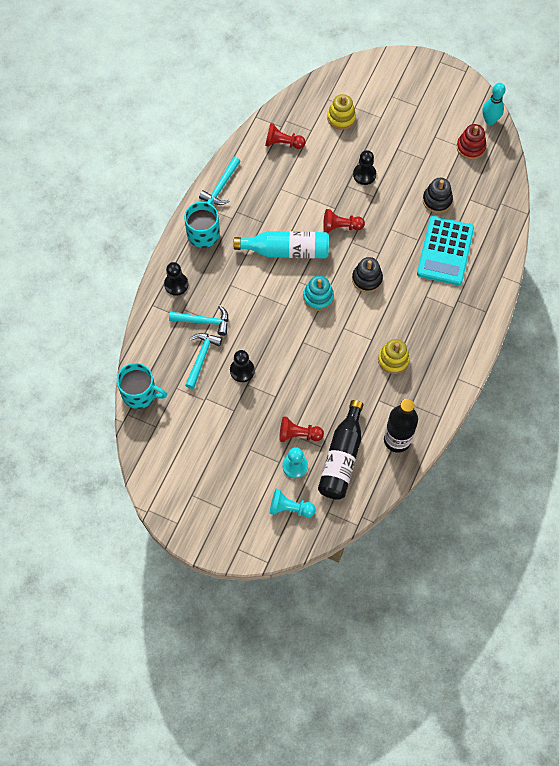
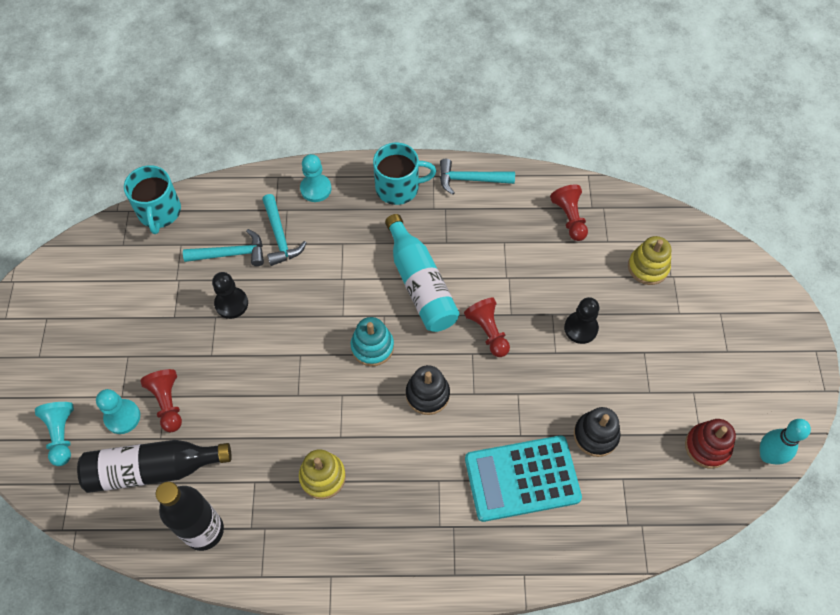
camera: 65 degrees right, 5 degrees down
black pawn [164,262,188,296] -> turquoise pawn [300,154,331,202]

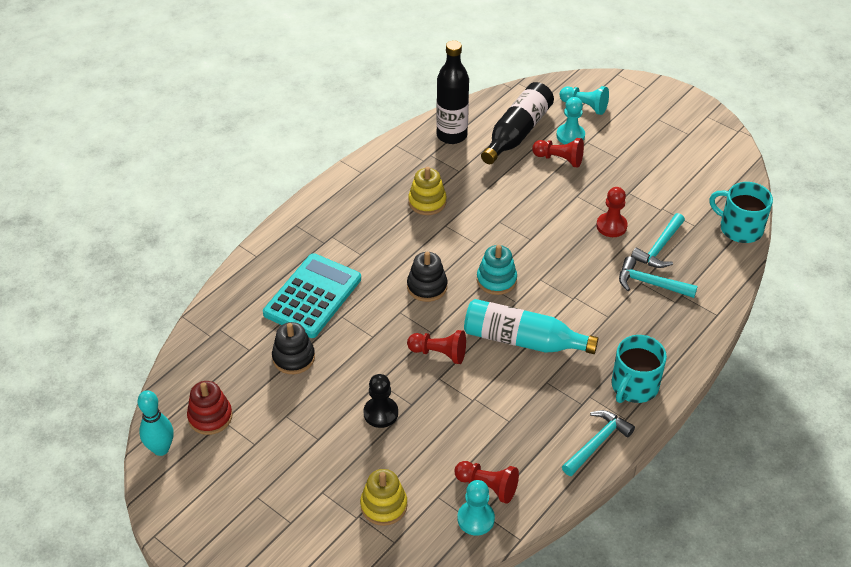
camera: 130 degrees right, 15 degrees down
black pawn [212,272,248,319] -> red pawn [596,187,628,237]
turquoise pawn [300,154,331,202] -> turquoise pawn moved to [457,480,495,536]

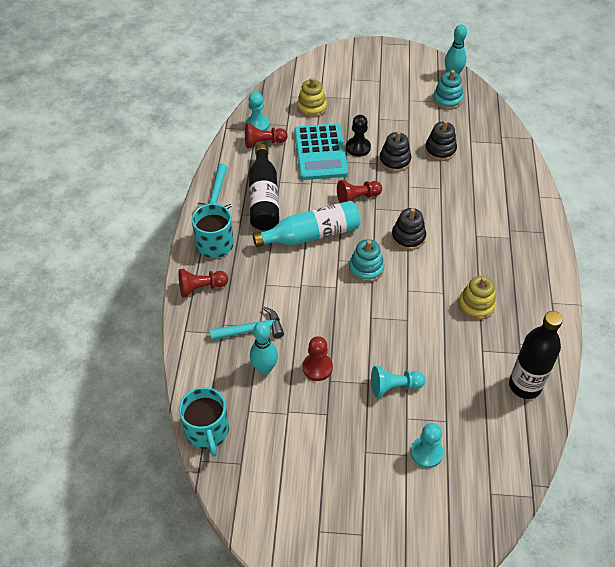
camera: 145 degrees right, 5 degrees up
red stacking toy [187,381,232,435] -> turquoise stacking toy [433,70,463,110]
turquoise calculator [263,253,361,338] -> turquoise calculator moved to [294,124,348,180]
black bottle [481,82,554,164] -> black bottle moved to [249,144,279,230]
red pawn [532,138,584,168] -> red pawn moved to [179,269,228,297]
turquoise pawn [560,86,609,115] -> turquoise pawn moved to [371,366,425,397]
turquoise hammer [631,213,685,268] -> turquoise bowling pin [250,322,278,374]
turquoise mug [709,182,773,243] -> turquoise mug turned 75 degrees clockwise [179,387,229,457]
none -> black stacking toy [379,131,411,172]

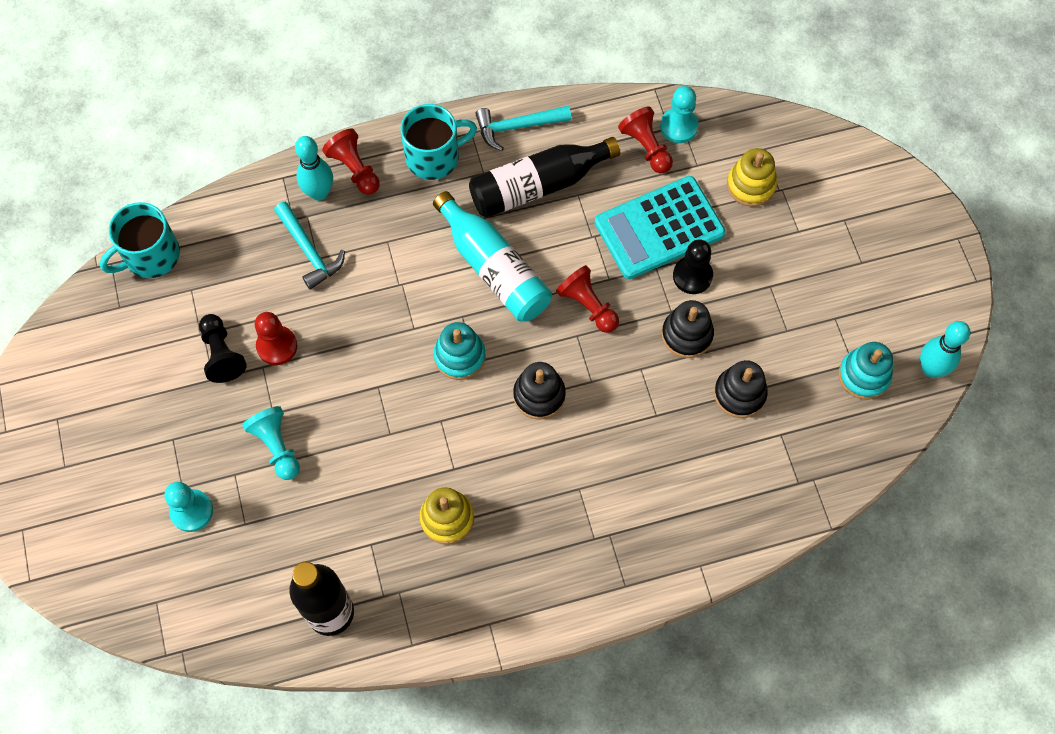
camera: 70 degrees right, 15 degrees up
turquoise bowling pin [250,322,278,374] -> turquoise bowling pin moved to [295,136,333,201]
none -> black pawn [199,314,247,383]

